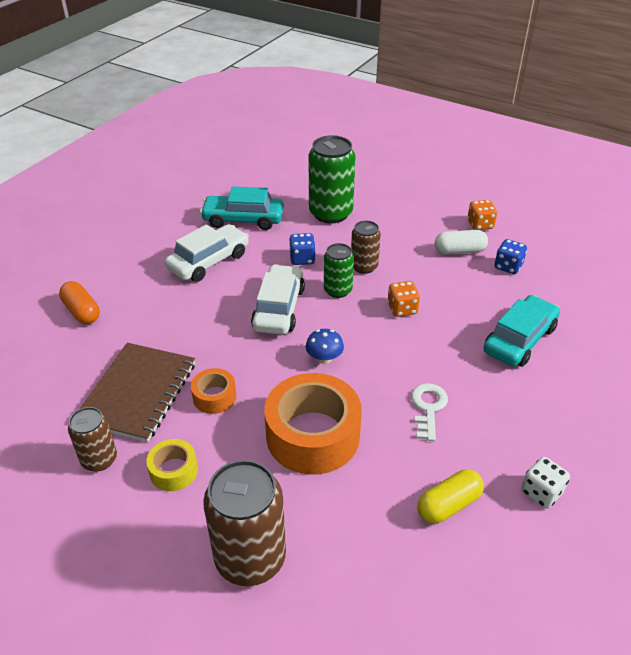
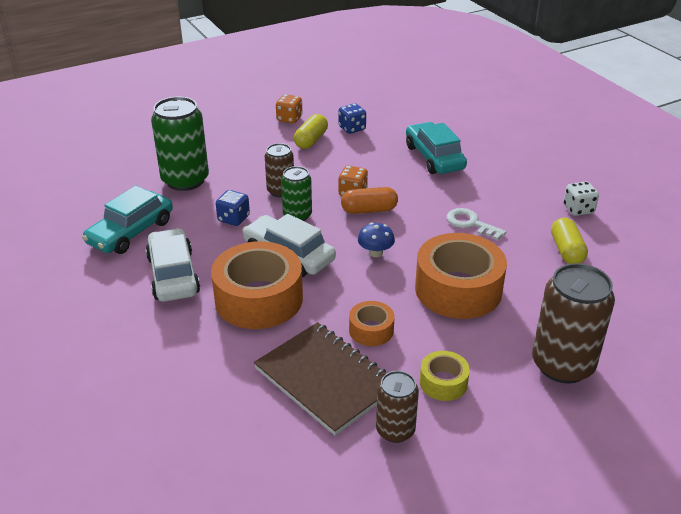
camera: 60 degrees left, 5 degrees down
orange capsule [59,281,100,324] -> orange capsule moved to [341,187,398,214]
white capsule [435,230,488,255] -> yellow capsule [294,114,328,149]
none -> orange tape [211,241,303,329]

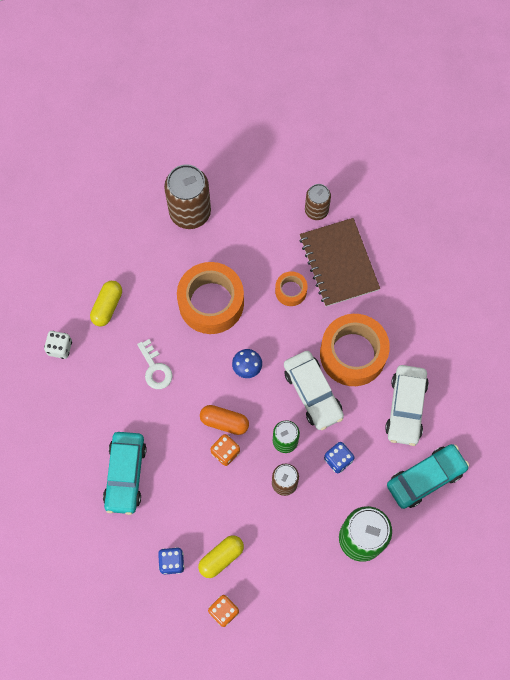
camera: 155 degrees left, 35 degrees up
yellow tape [420,351,470,401] -> none

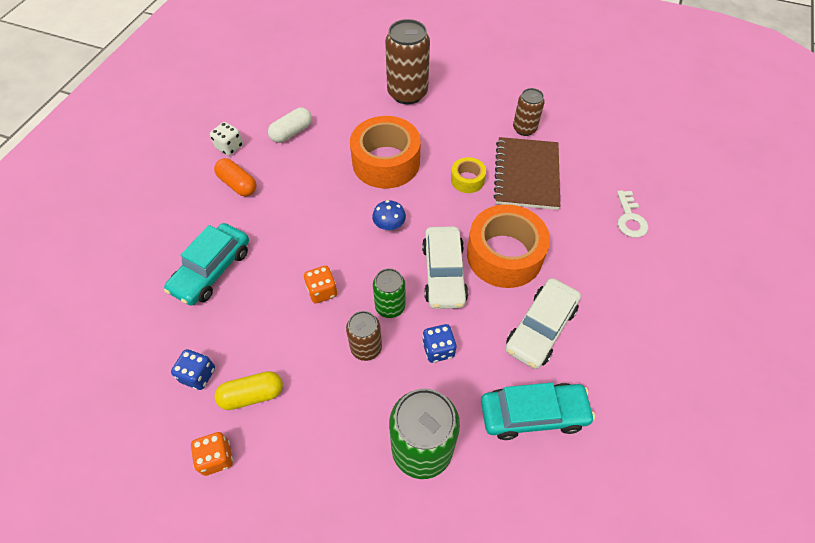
camera: 25 degrees right, 15 degrees down
yellow capsule [90,281,122,326] -> white capsule [268,108,312,143]
white key [137,339,173,389] -> white key moved to [617,190,648,238]
orange capsule [200,405,249,435] -> orange capsule moved to [214,158,257,196]
orange tape [275,271,308,306] -> yellow tape [451,157,486,193]

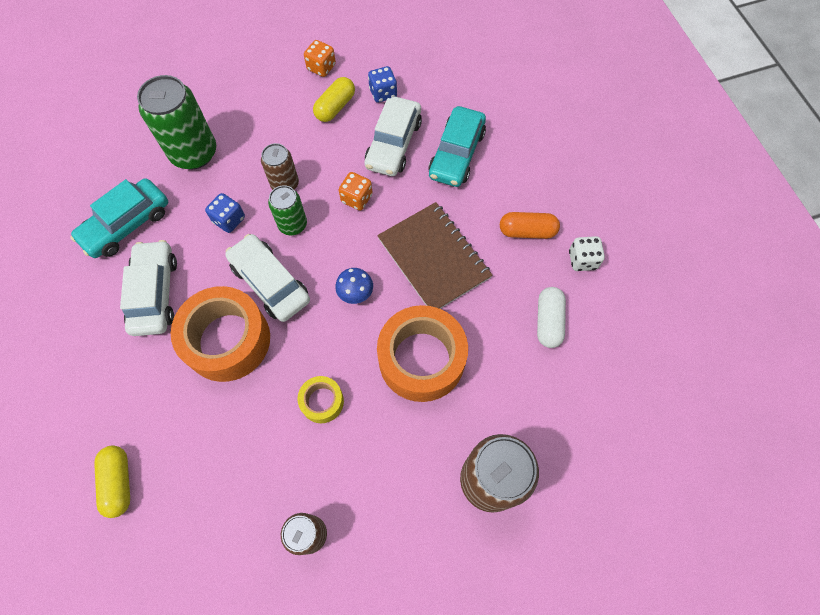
camera: 140 degrees right, 10 degrees up
turquoise car [164,223,249,306] -> turquoise car turned 150 degrees counterclockwise [428,106,486,187]
brown notebook [494,137,560,210] -> brown notebook moved to [377,202,493,309]
white key [617,190,648,238] -> yellow capsule [94,446,130,518]
none -> white car [365,97,422,176]

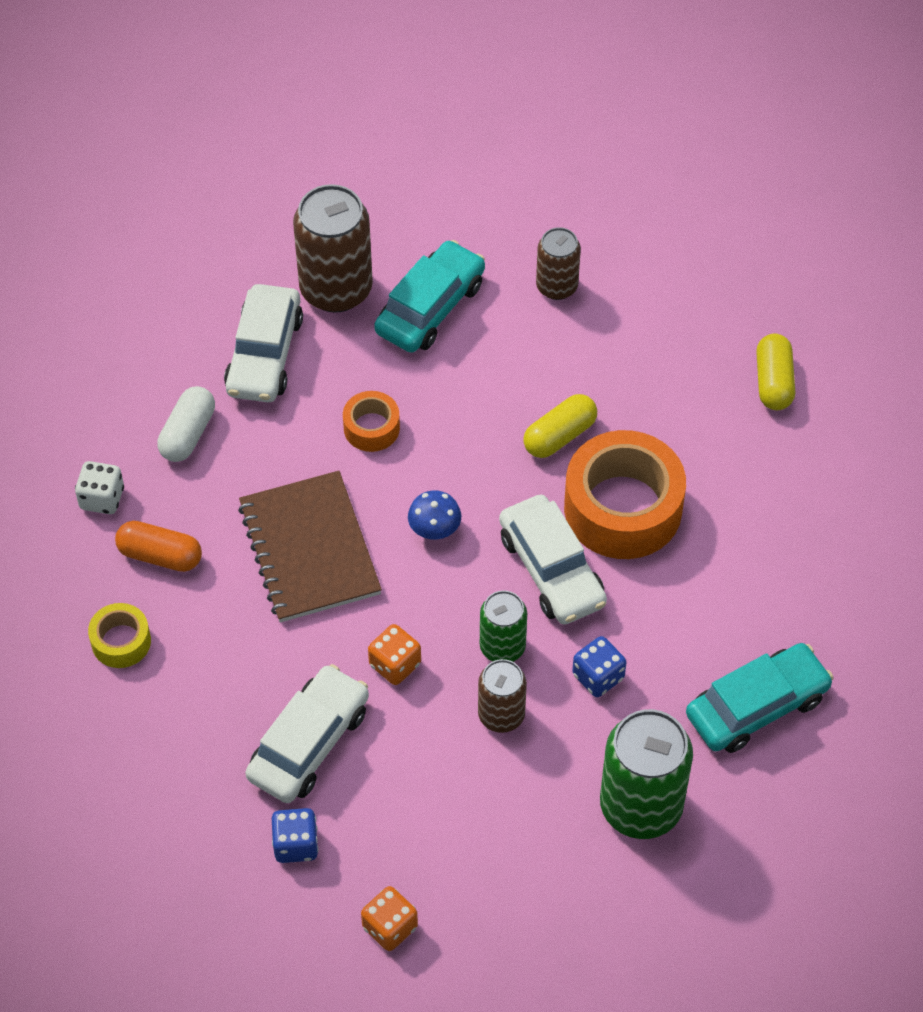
camera: 165 degrees left, 10 degrees down
white car [120,240,177,336] -> white car moved to [224,284,303,402]
yellow tape [297,376,344,423] -> yellow tape moved to [88,603,151,668]
yellow capsule [313,77,355,122] -> yellow capsule moved to [523,394,597,458]
orange tape [377,305,468,402] -> orange tape [343,391,400,452], size x0.49
turquoise car [428,106,486,187] -> turquoise car moved to [374,240,485,353]

